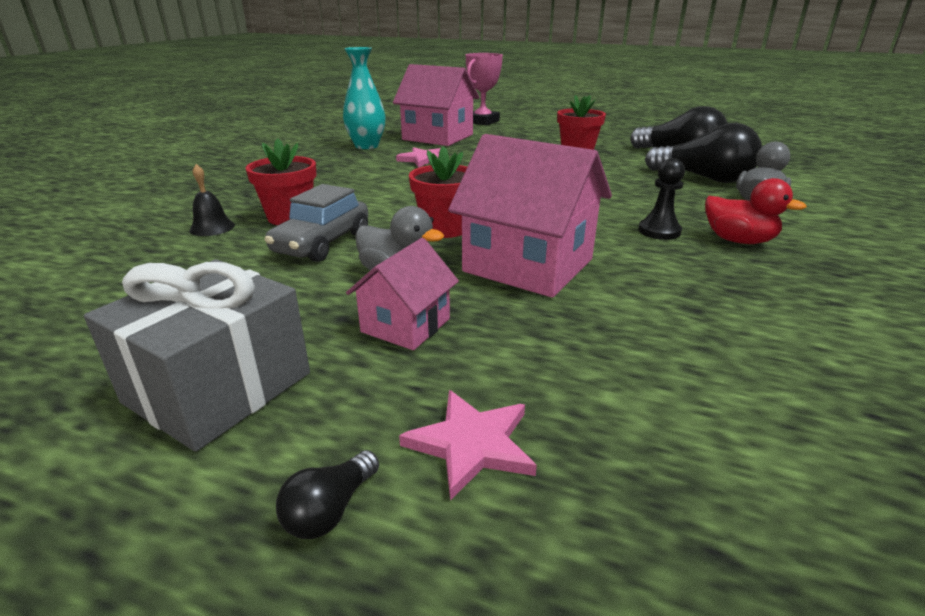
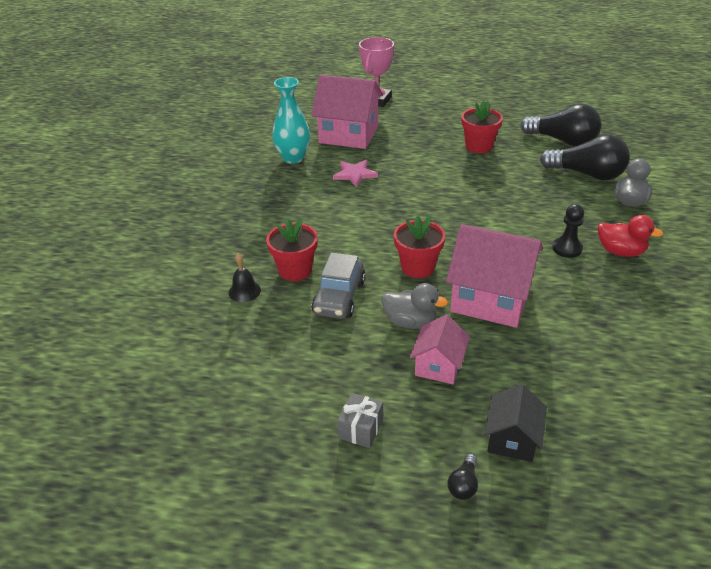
camera: 10 degrees left, 10 degrees up
grey gift [84,259,310,452] -> grey gift [337,393,383,448], size x0.50
pink star [399,390,537,500] -> black house [484,384,547,462]

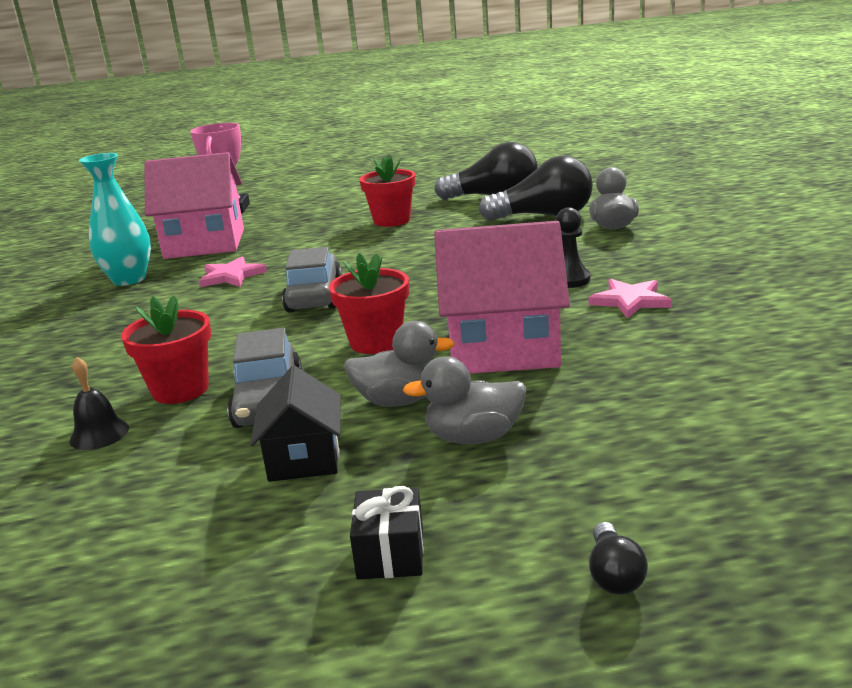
camera: 20 degrees left, 15 degrees down
grey gift [337,393,383,448] -> black gift [350,486,424,579]
pink house [410,315,470,384] -> grey duck [403,356,526,445]
black house [484,384,547,462] -> black house moved to [250,366,341,482]
red duck [598,215,663,257] -> none
none -> grey car [282,247,342,312]
none -> pink star [589,279,672,318]

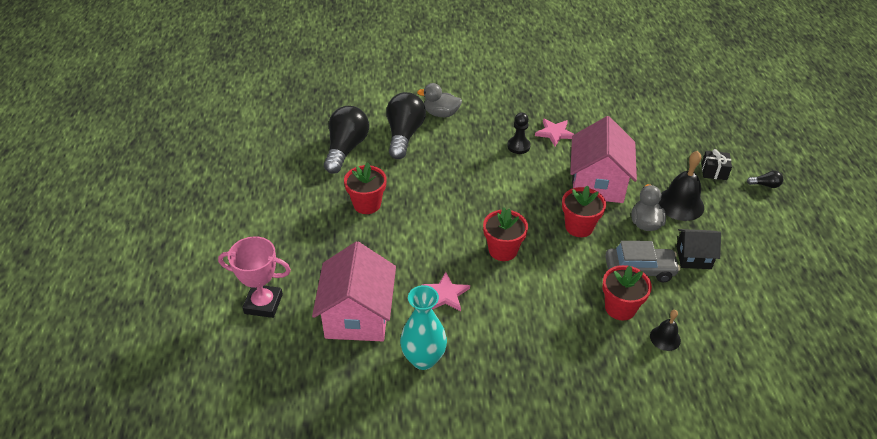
camera: 85 degrees left, 20 degrees up
grey car [282,247,342,312] -> red flower pot [483,207,528,261]
black gift [350,486,424,579] -> black gift moved to [701,149,732,180]
grey duck [403,356,526,445] -> black bell [658,151,704,221]

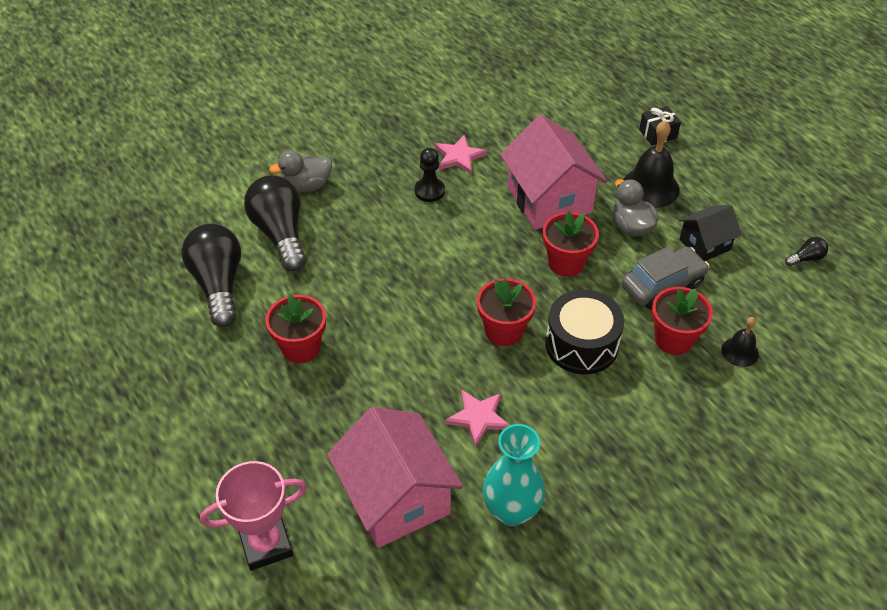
camera: 30 degrees left, 5 degrees up
black light bulb [747,171,783,188] -> black light bulb moved to [785,237,828,266]
none -> black drum [545,290,624,374]

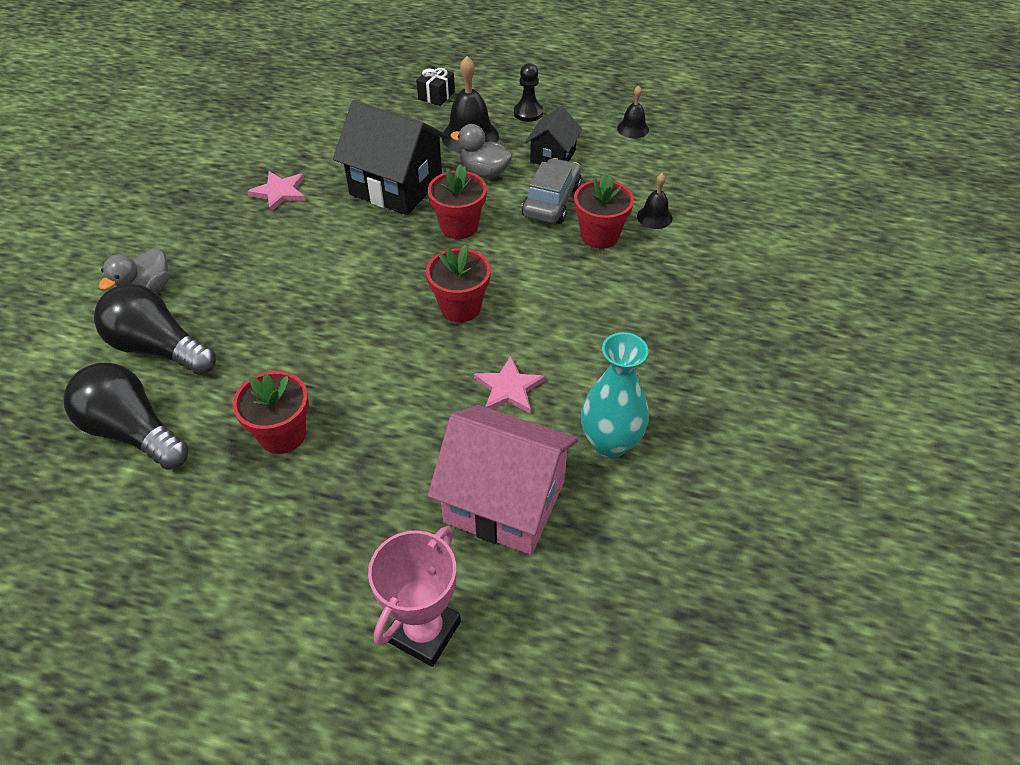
camera: 40 degrees left, 0 degrees up
black pawn [415,148,445,202] -> black pawn moved to [514,63,543,122]
pink house [500,115,607,230] -> black house [333,100,448,215]
black drum [545,290,624,374] -> none
black light bulb [785,237,828,266] -> black bell [617,85,649,138]

